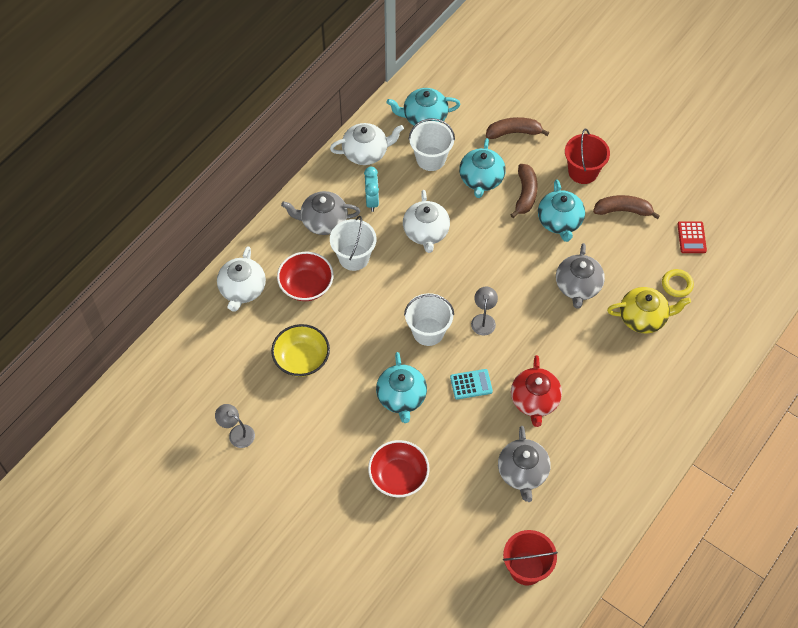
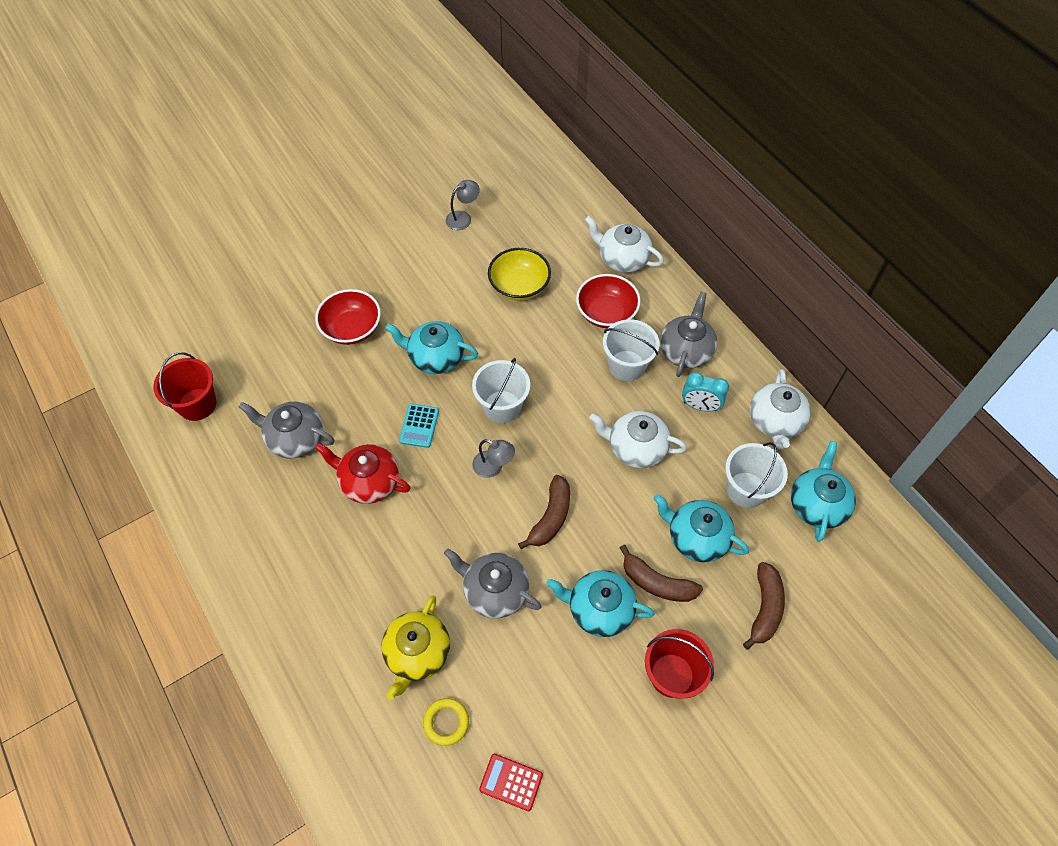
camera: 110 degrees right, 0 degrees up
brown banana [593,195,660,219] -> brown banana moved to [518,475,570,549]

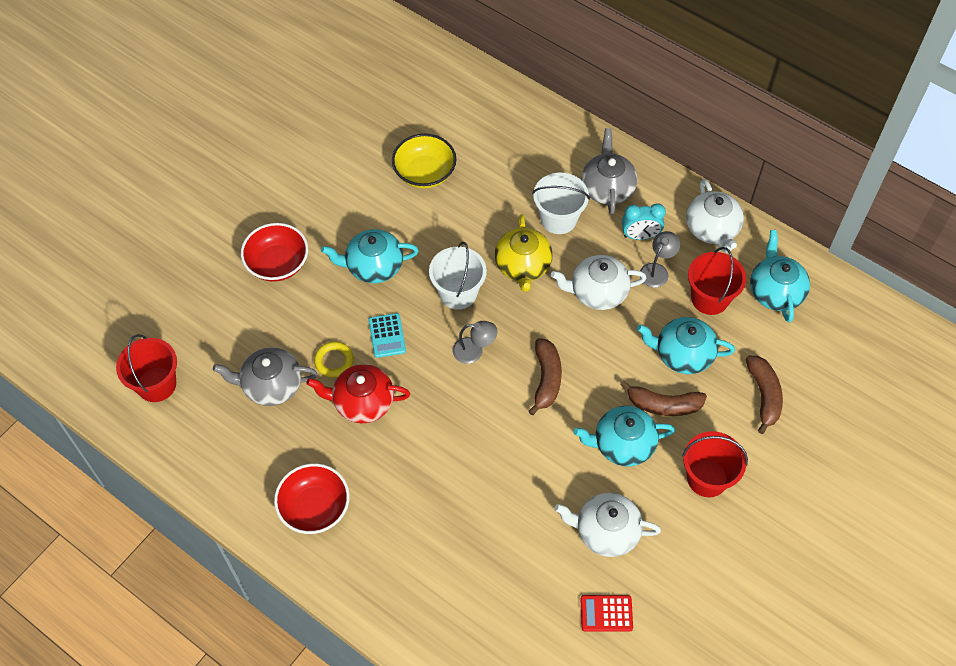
camera: 20 degrees left, 0 degrees up
yellow teapot [381,595,450,700] -> yellow teapot moved to [494,214,553,292]
yellow ring [423,698,469,746] -> yellow ring moved to [314,342,354,377]
grey teapot [444,548,542,618] -> none
grey lamp [446,180,480,230] -> grey lamp moved to [640,231,680,288]
red bowl [576,274,641,328] -> red bowl moved to [274,463,350,534]
white teapot [585,216,664,273] -> white teapot moved to [554,493,661,557]
white bucket [725,442,788,508] -> red bucket [688,247,746,315]

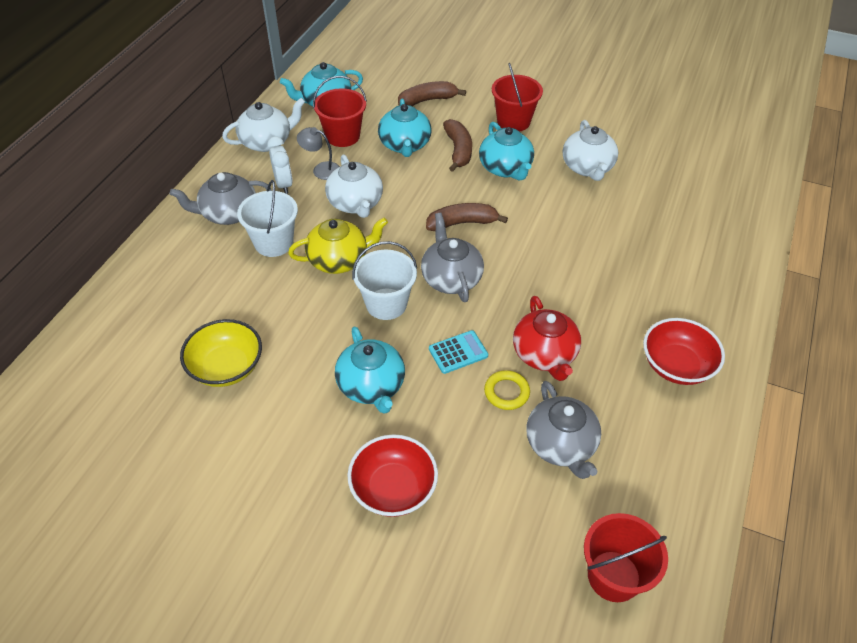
camera: 105 degrees left, 10 degrees down
grey lamp [453,321,497,364] -> grey teapot [421,213,484,302]
red calculator [580,595,633,632] -> none
turquoise clock [622,203,666,240] -> white clock [268,136,293,194]

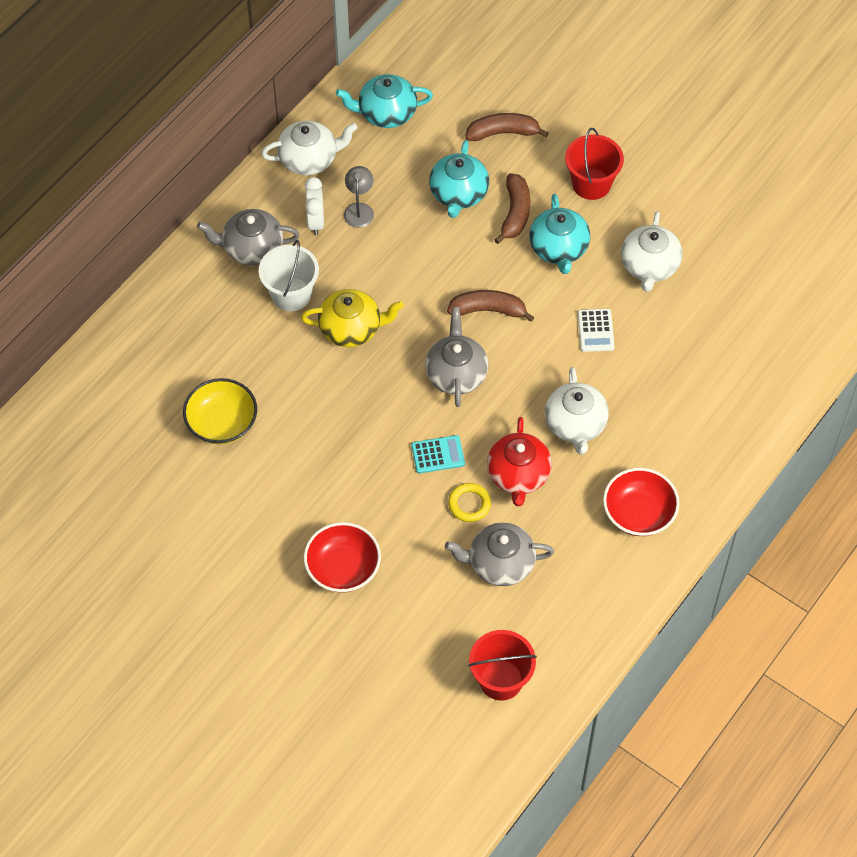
camera: 15 degrees right, 10 degrees up
grey lamp [297,127,340,180] -> grey lamp turned 60 degrees clockwise [344,166,374,228]
red bucket [313,76,367,147] -> none
white teapot [325,154,383,218] -> white teapot moved to [545,367,609,454]
turquoise teapot [335,327,405,414] -> none
white bucket [352,241,417,320] -> none
grey teapot [526,381,601,479] -> grey teapot turned 90 degrees clockwise [445,523,554,586]
none -> white calculator [578,309,615,352]

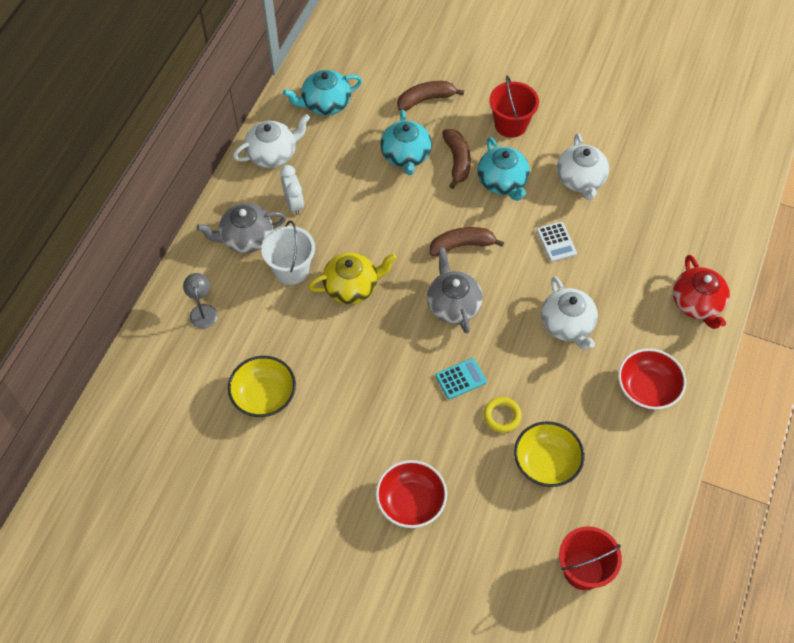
camera: 15 degrees left, 0 degrees up
grey lamp [344,166,374,228] -> grey lamp moved to [183,273,217,328]
grey teapot [445,523,554,586] -> yellow bowl [514,421,584,487]
red teapot [487,417,552,506] -> red teapot moved to [673,255,730,329]

